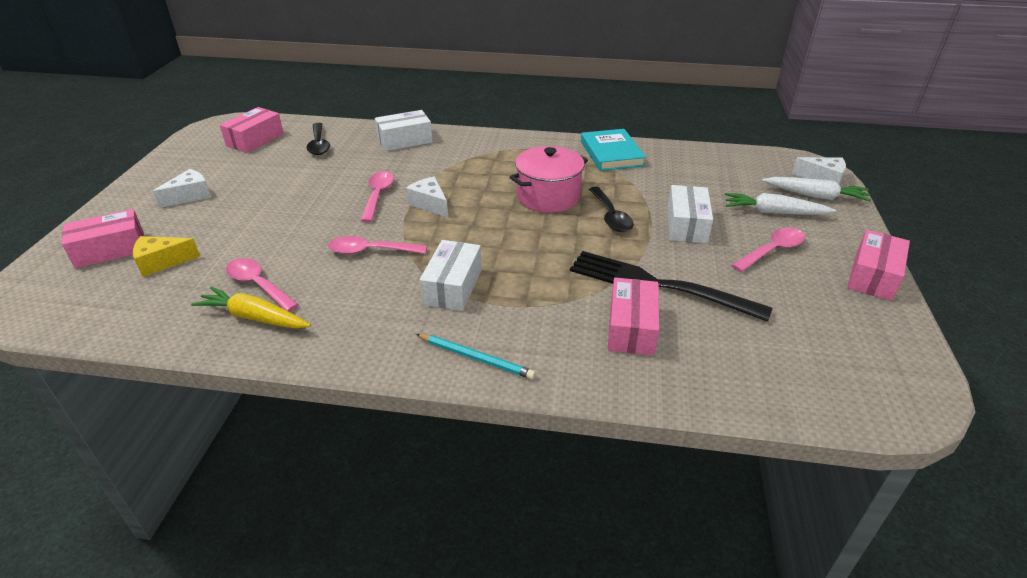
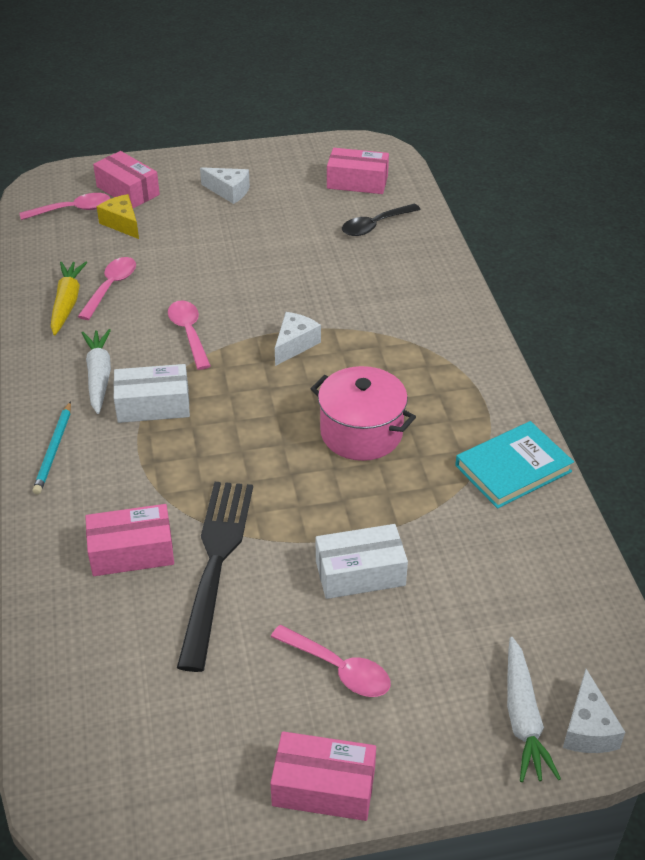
camera: 70 degrees right, 5 degrees up
pink spoon [360,171,394,222] -> pink spoon moved to [20,193,110,220]
white box [375,110,433,151] -> none
black spoon [589,187,634,232] -> none
white carrot [725,193,836,215] -> white carrot moved to [82,329,111,414]

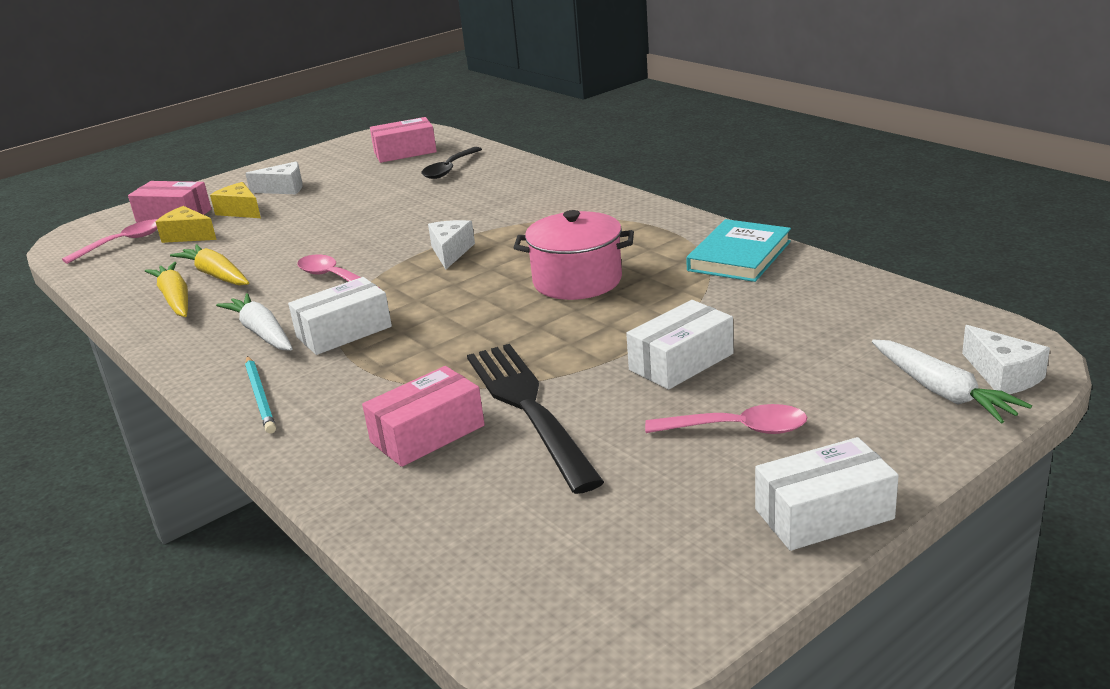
camera: 25 degrees left, 15 degrees down
pink spoon [78,257,136,320] -> yellow carrot [170,244,249,286]
pink box [270,731,376,821] -> white box [755,437,899,551]
none -> yellow cheese [210,182,261,218]

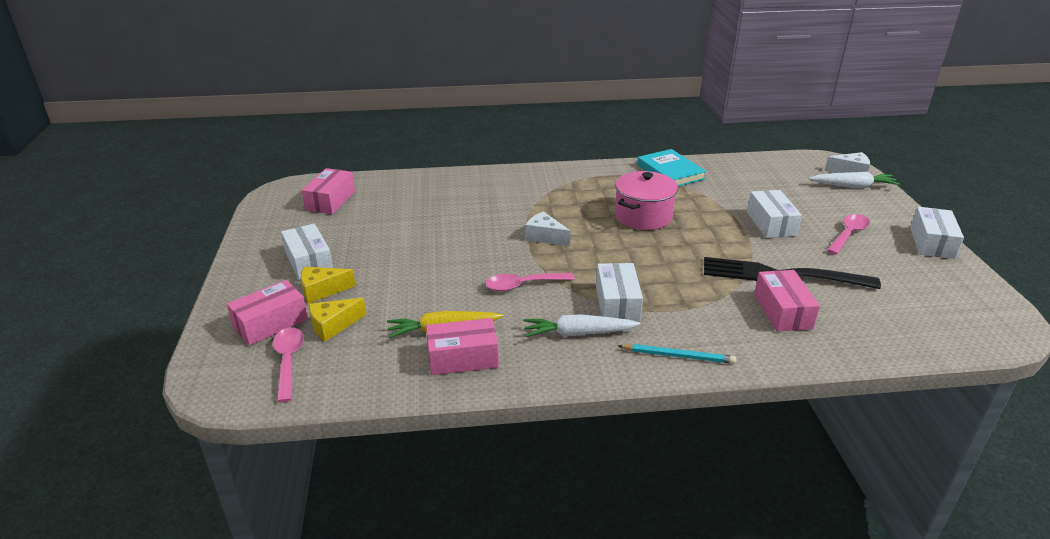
camera: 60 degrees left, 5 degrees up
yellow carrot [145,262,188,317] -> pink box [426,318,499,375]
white cheese [245,161,303,194] -> white box [281,224,333,280]
black spoon [421,147,482,179] -> none

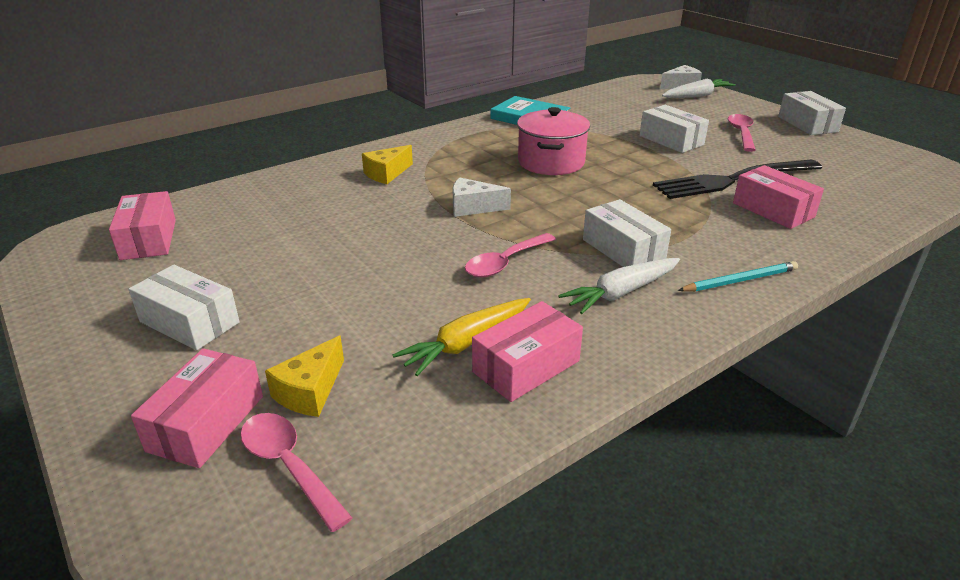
camera: 30 degrees left, 0 degrees up
yellow cheese [301,267,356,304] -> yellow cheese moved to [362,145,413,184]

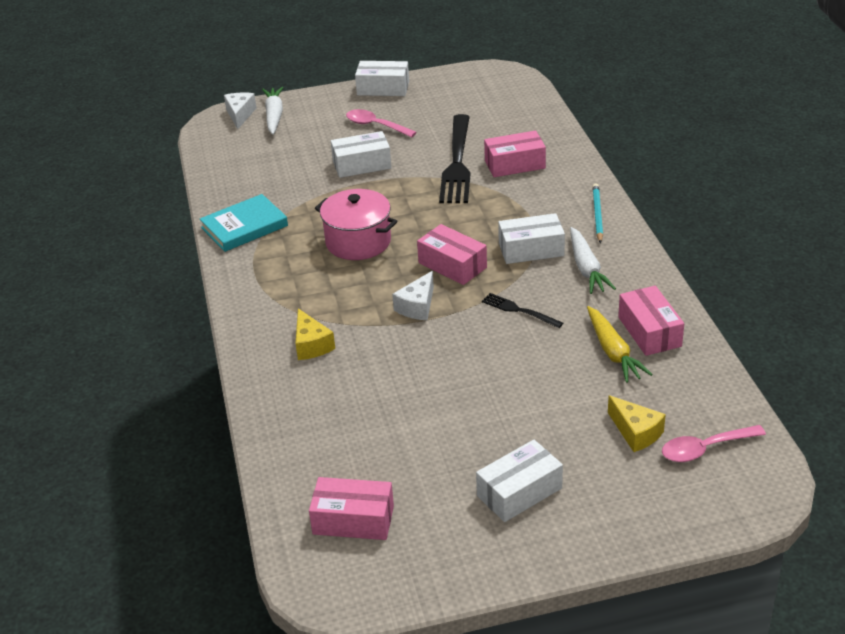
camera: 65 degrees left, 5 degrees up
pink box [131,348,263,468] -> pink box moved to [417,224,487,285]
pink spoon [465,233,556,277] -> black fork [482,293,563,328]

